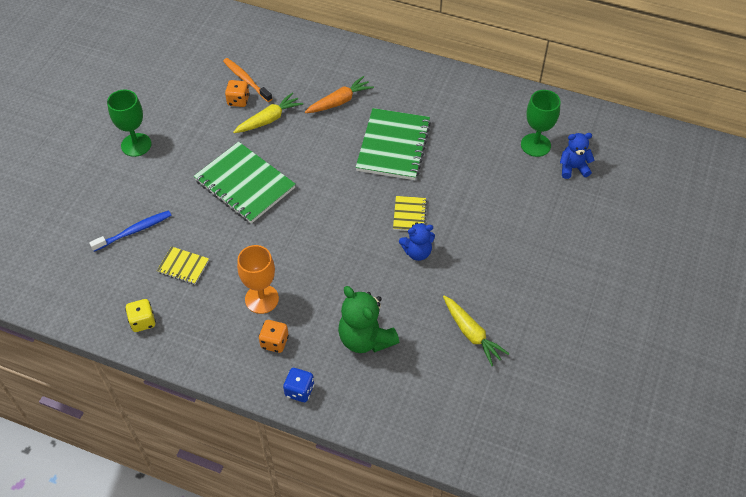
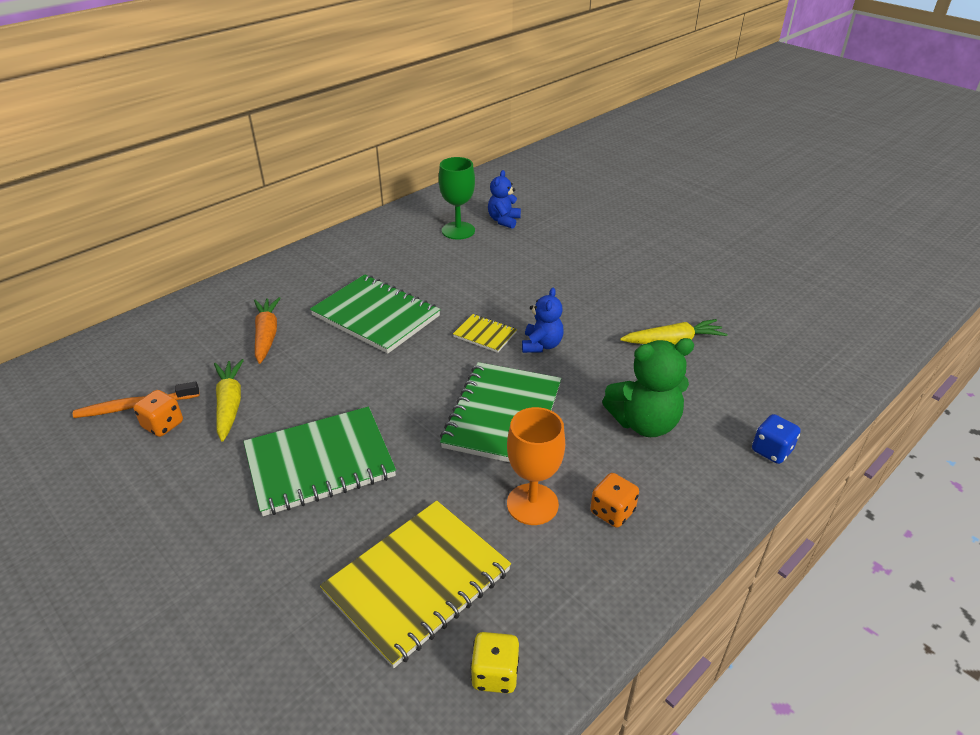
camera: 65 degrees left, 15 degrees down
blue toothbrush [89,210,171,252] -> none
green goblet [107,90,151,157] -> none
yellow notebook [157,246,209,284] -> yellow notebook [320,501,511,668], size x2.08
blue dice [283,368,314,402] -> blue dice moved to [752,414,801,464]
none -> green notebook [440,362,561,462]

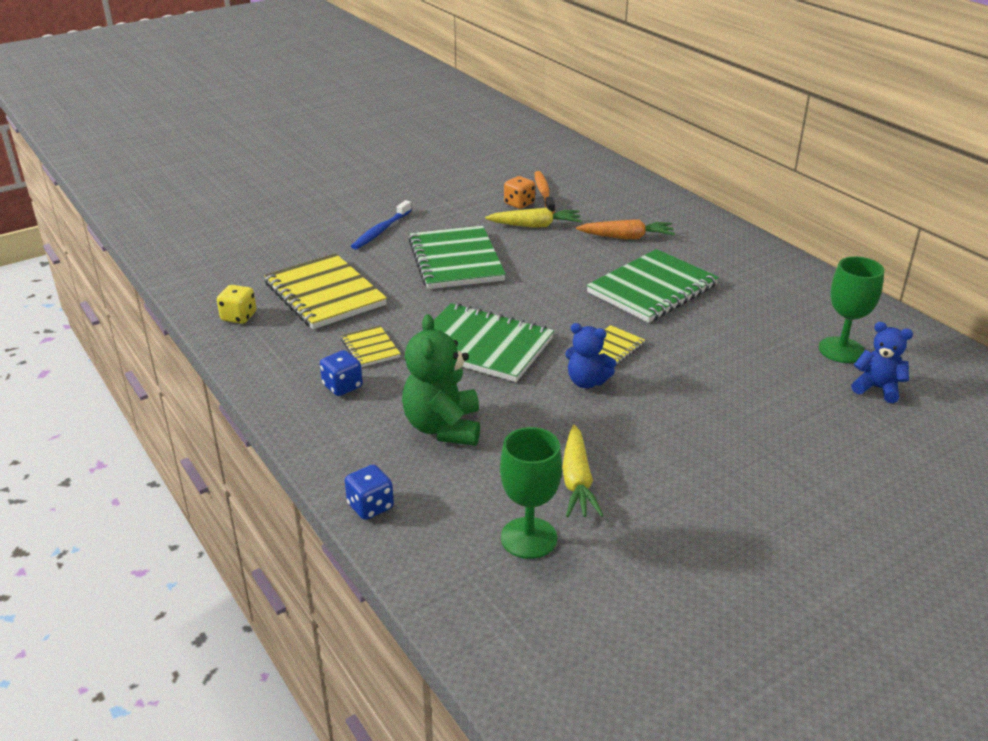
camera: 100 degrees right, 5 degrees down
orange goblet [507,407,565,525] -> yellow notebook [341,326,401,367]
orange dice [590,473,639,528] -> blue dice [320,350,363,396]
none -> blue toothbrush [351,200,412,250]
none -> green goblet [500,427,562,559]

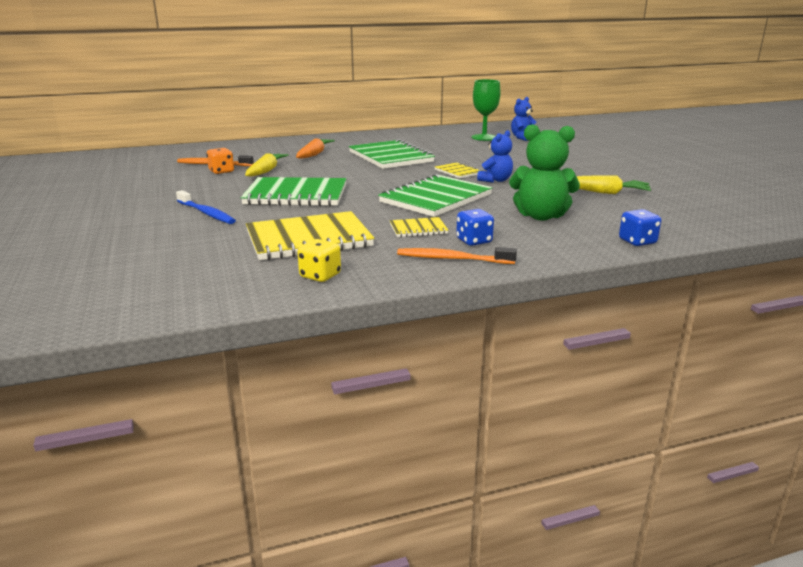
camera: 75 degrees left, 10 degrees down
green goblet [500,427,562,559] -> none
none -> orange toothbrush [397,247,517,264]

